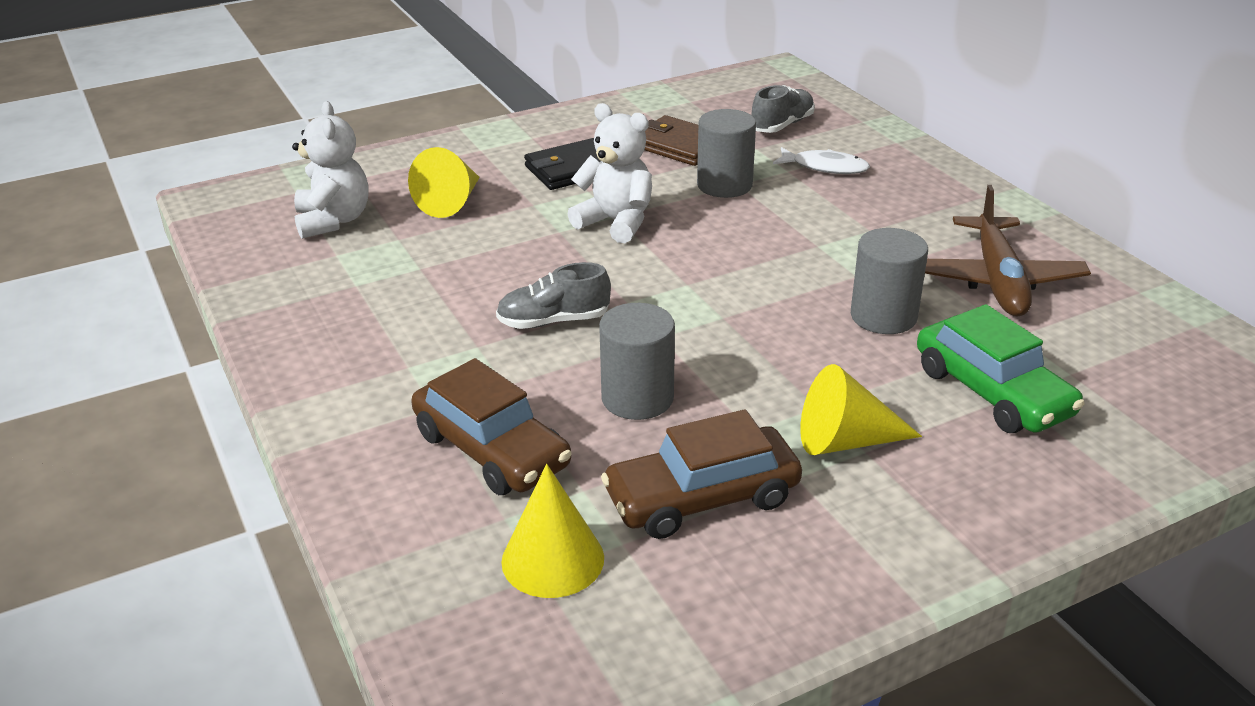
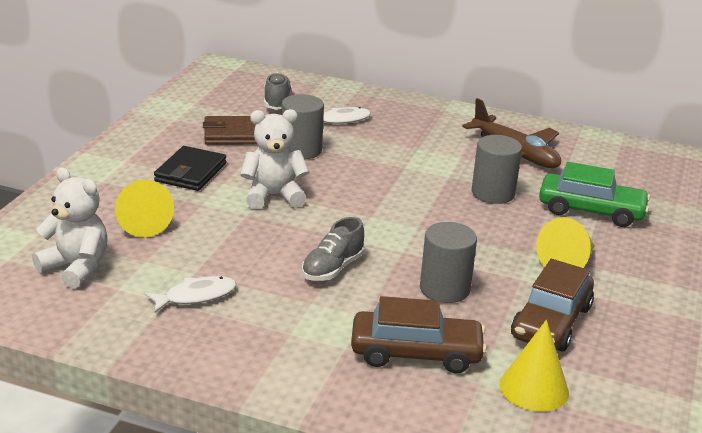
camera: 45 degrees left, 5 degrees down
none -> white fish [144,276,236,313]

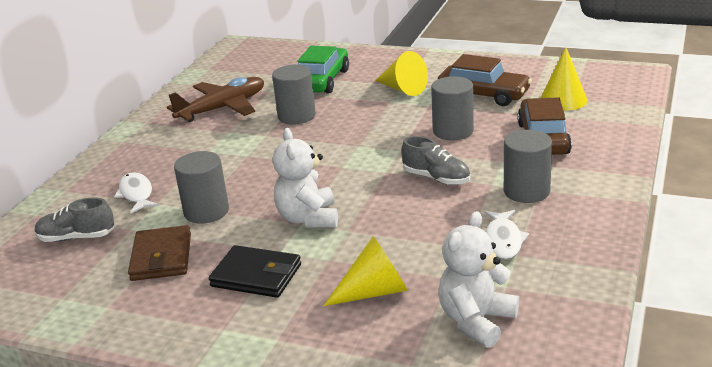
camera: 85 degrees left, 0 degrees up
white fish [144,276,236,313] -> white fish turned 150 degrees counterclockwise [484,210,529,259]
none -> grey cylinder [504,130,552,203]

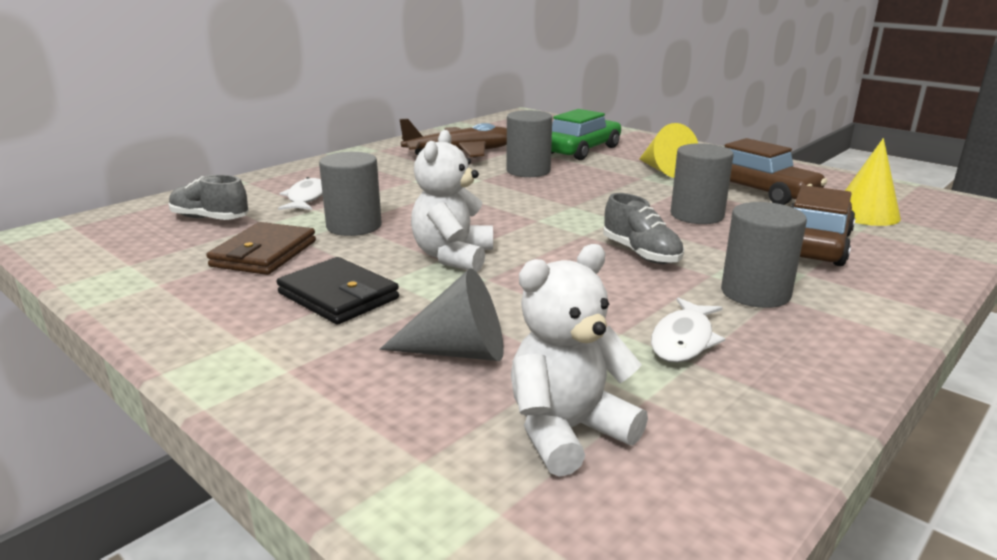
camera: 20 degrees right, 5 degrees down
yellow cone [323,236,408,306] -> grey cone [379,269,504,361]

